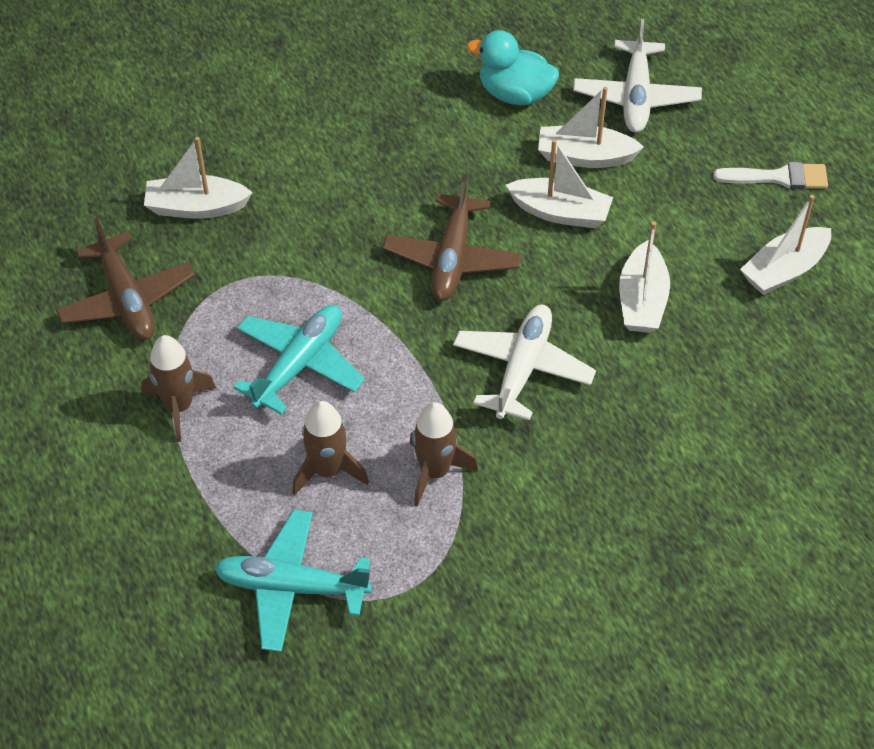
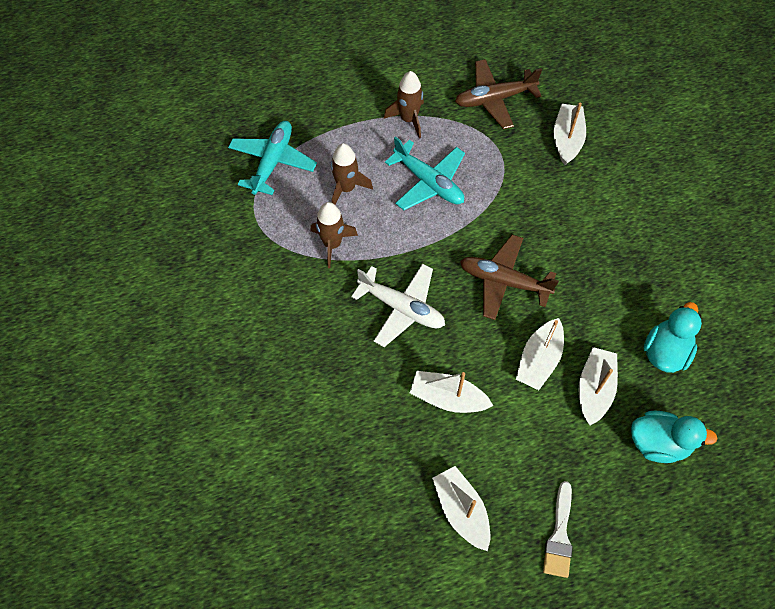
camera: 100 degrees right, 10 degrees up
white plane [573,19,702,133] -> turquoise duck [631,410,718,463]

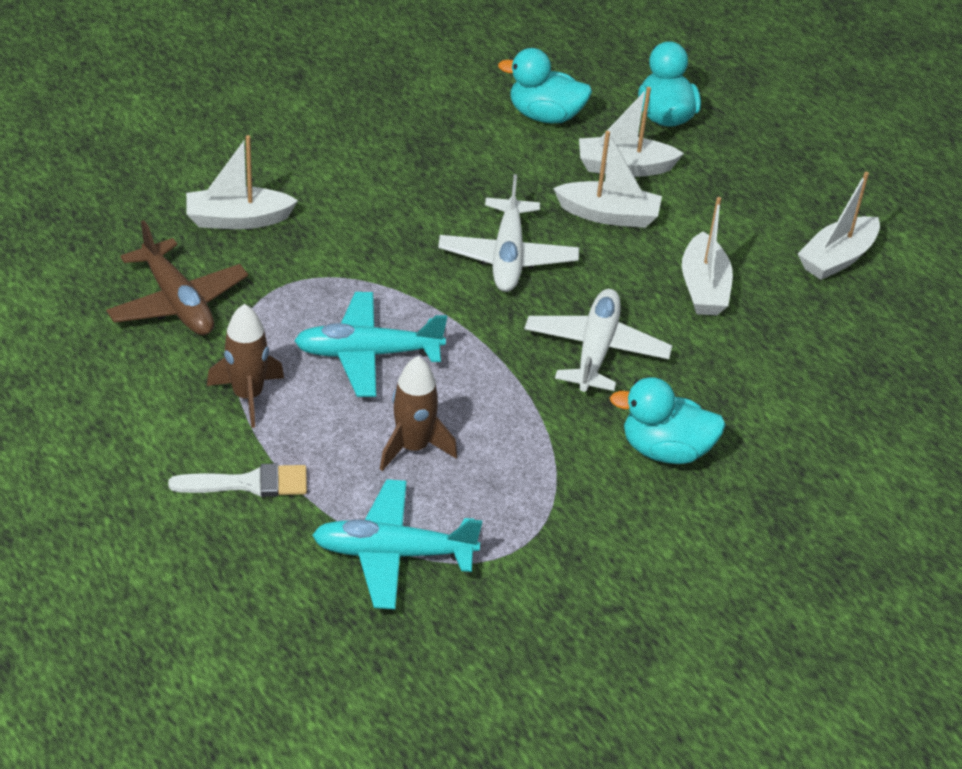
camera: 110 degrees left, 20 degrees down
brown rocket [311,202,358,268] -> none
turquoise plane [385,136,465,210] -> turquoise plane turned 120 degrees counterclockwise [294,292,447,397]
brown plane [460,235,559,320] -> white plane [438,174,579,292]
white brush [543,481,573,578] -> white brush moved to [168,464,307,497]
none -> turquoise duck [610,377,726,464]

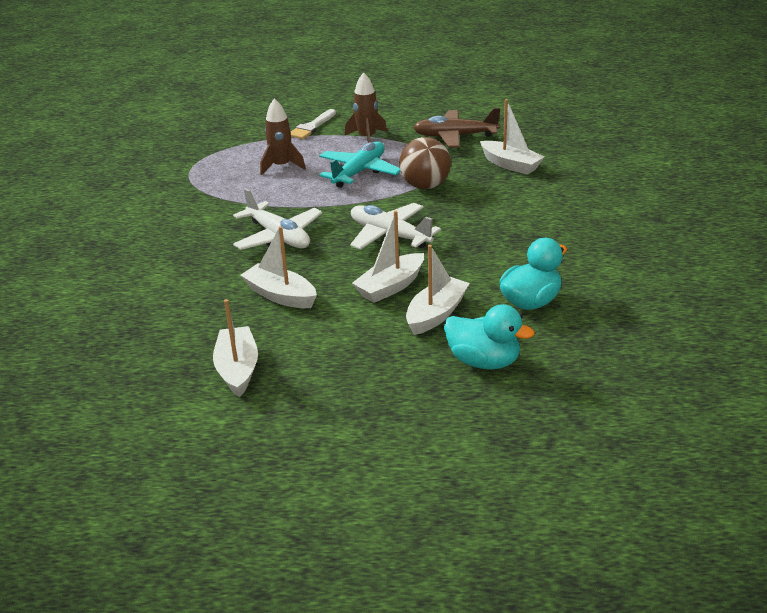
camera: 130 degrees right, 10 degrees down
white boat [186,135,298,229] -> white boat turned 105 degrees clockwise [480,99,544,175]
turquoise plane [312,479,482,609] -> none
turquoise duck [610,377,726,464] -> none
none -> brown ball [399,137,451,189]

